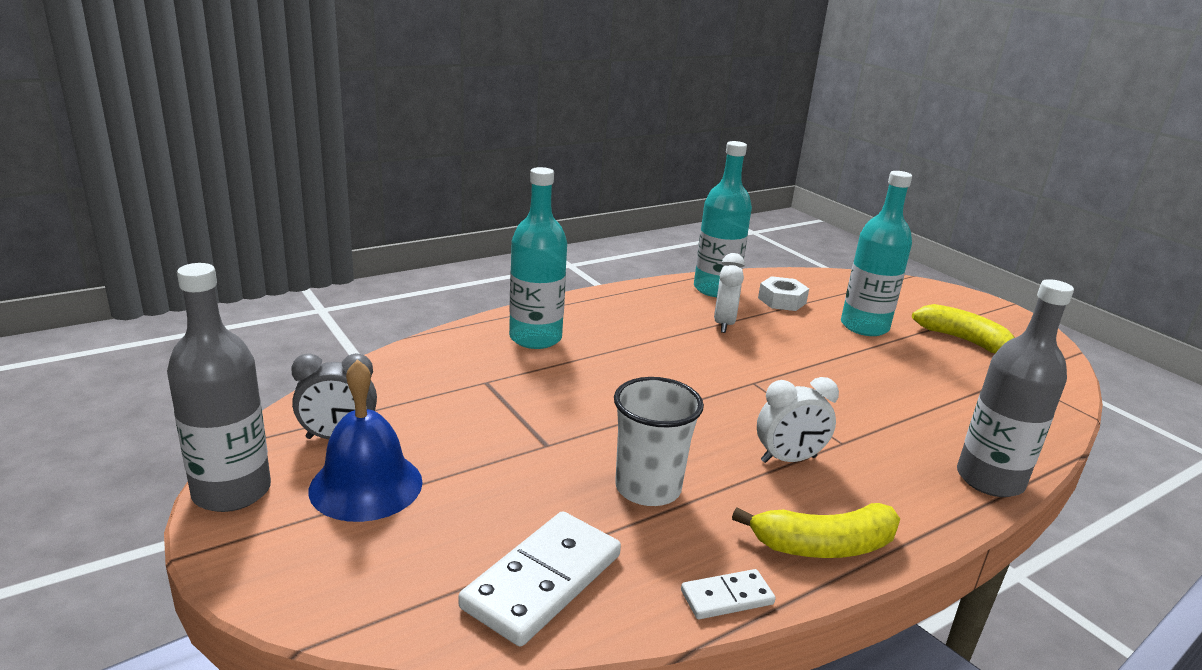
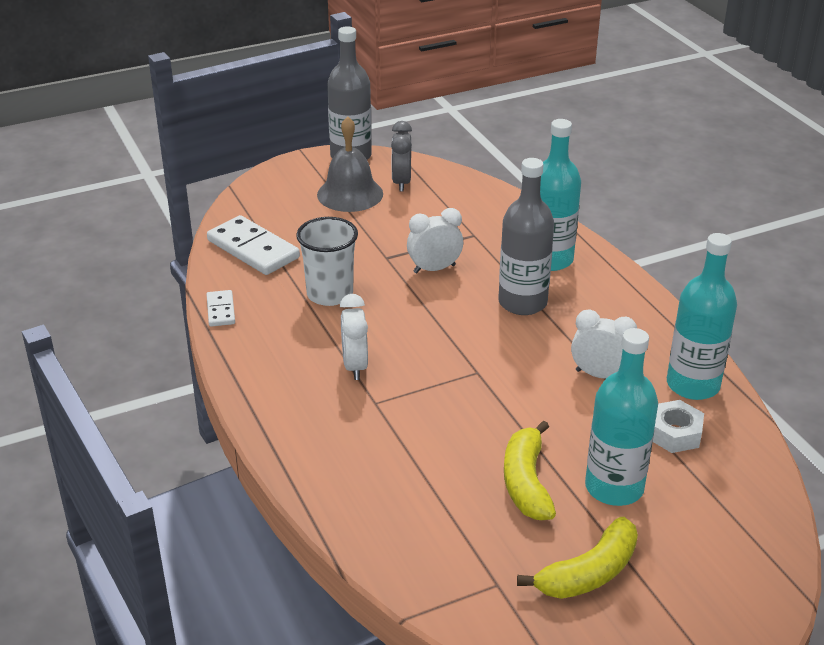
camera: 100 degrees right, 10 degrees up
blue bell [308,359,423,522] -> grey bell [317,116,383,212]
yellow banana [732,503,900,558] -> yellow banana moved to [504,421,556,520]
grey bottle [957,279,1074,497] -> grey bottle moved to [498,158,554,315]
none -> white clock [407,208,463,273]

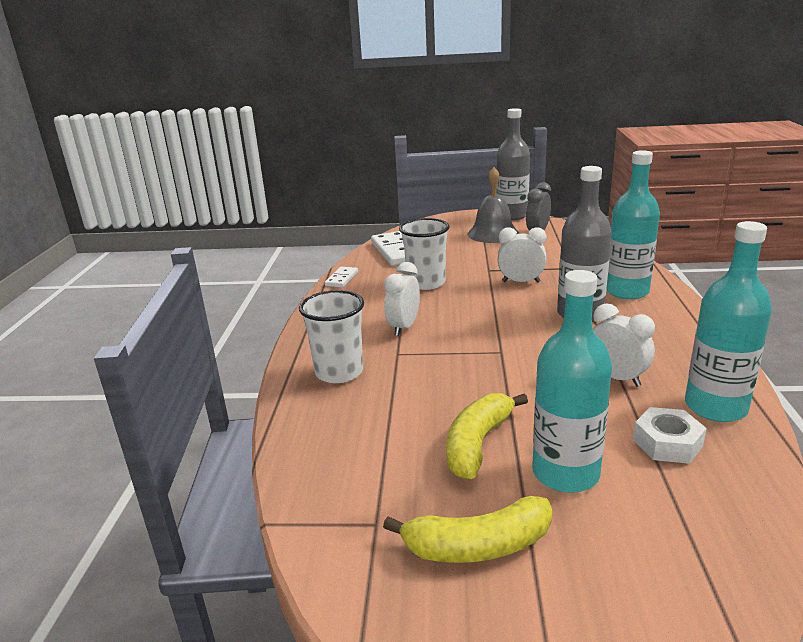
camera: 30 degrees right, 10 degrees down
none -> white cup [299,290,364,383]

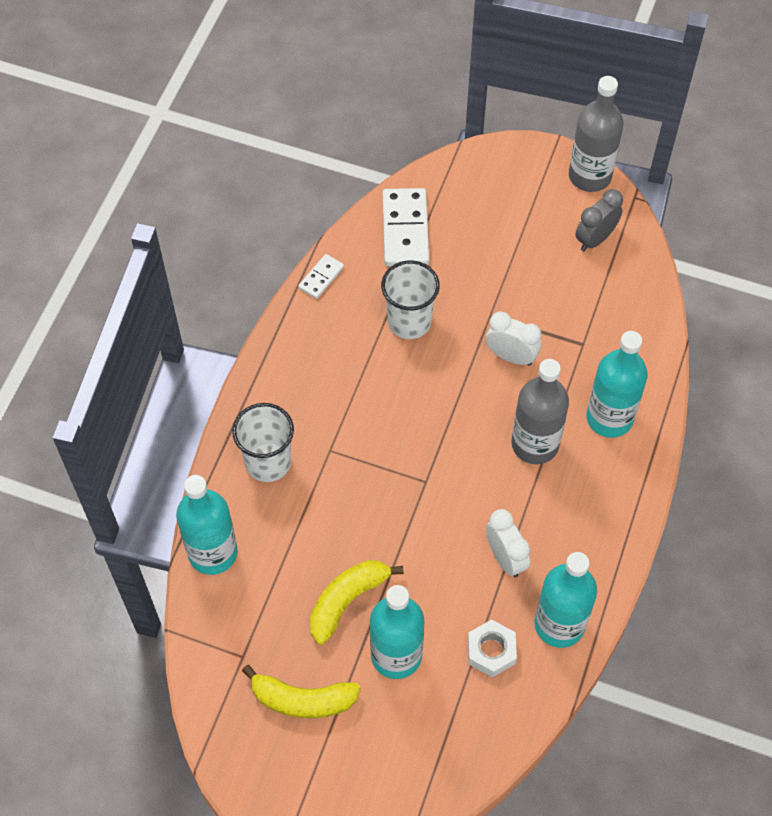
camera: 15 degrees right, 35 degrees up
white clock [384,262,420,336] -> none
grey bell [468,167,519,243] -> none
none -> turquoise bottle [176,475,238,575]

